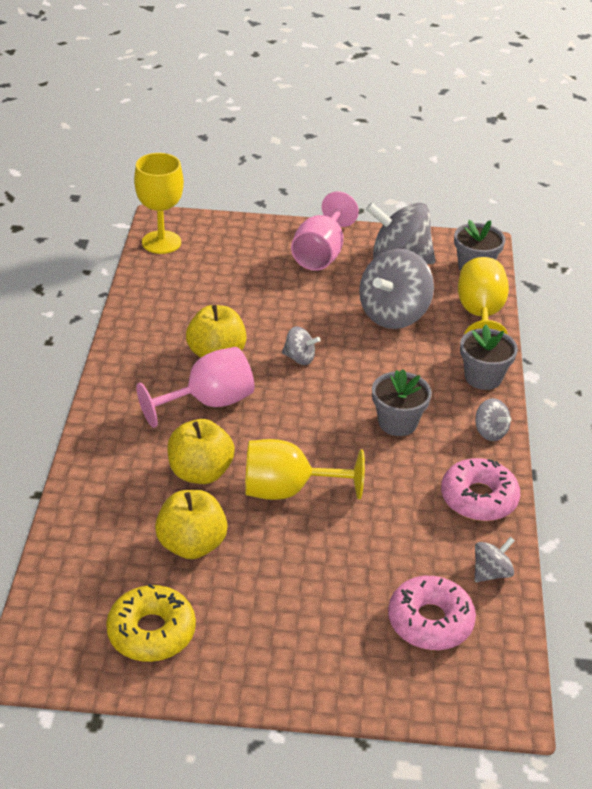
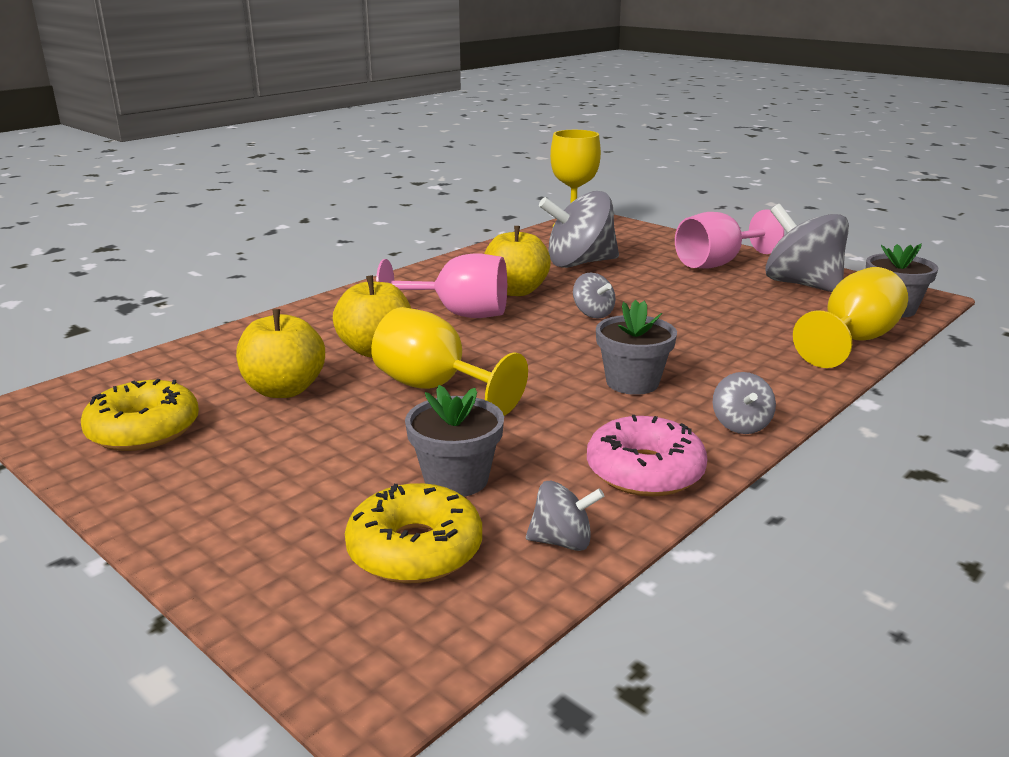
camera: 40 degrees right, 15 degrees down
grey spinning top [359,249,434,329] -> grey spinning top moved to [539,191,619,268]
pink donut [388,576,476,650] -> yellow donut [345,483,482,583]
grey flower pot [460,324,518,390] -> grey flower pot moved to [405,385,504,497]

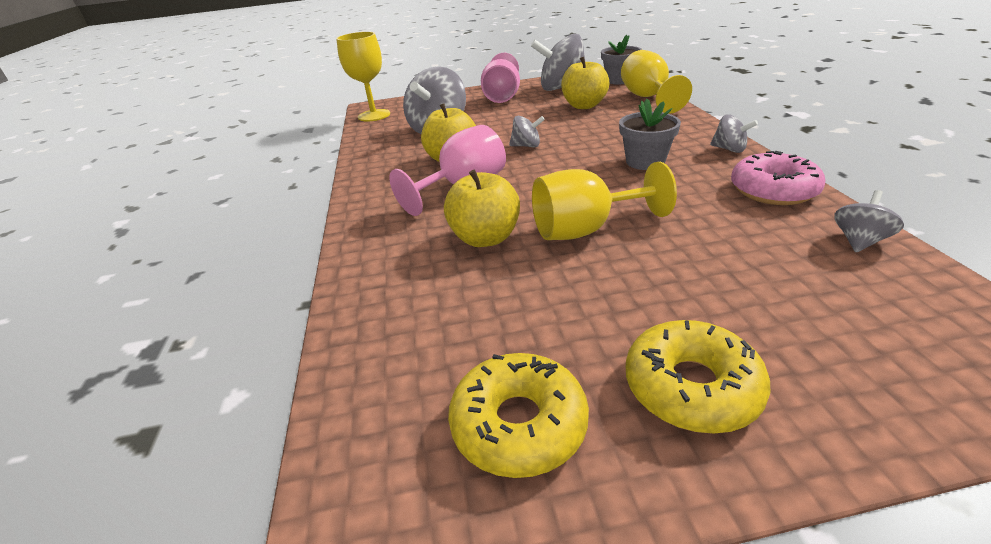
camera: 50 degrees left, 10 degrees up
yellow apple [236,309,325,398] -> yellow apple moved to [561,57,609,109]
yellow donut [345,483,482,583] -> yellow donut moved to [626,320,770,433]
grey flower pot [405,385,504,497] -> none

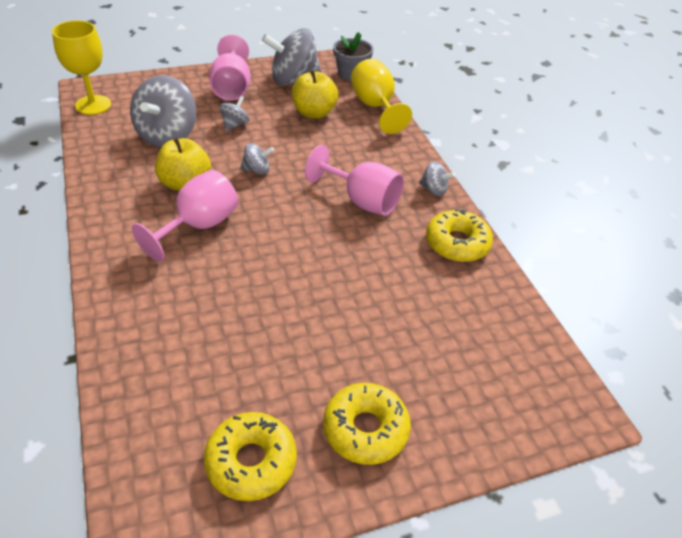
camera: 15 degrees left, 10 degrees up
yellow apple [444,169,520,247] -> none
yellow goblet [532,162,677,240] -> none
grey flower pot [619,99,681,170] -> pink goblet [305,145,404,216]
pink donut [731,151,826,205] -> yellow donut [426,209,493,262]
grey spinning top [834,190,904,252] -> grey spinning top moved to [219,96,249,131]

